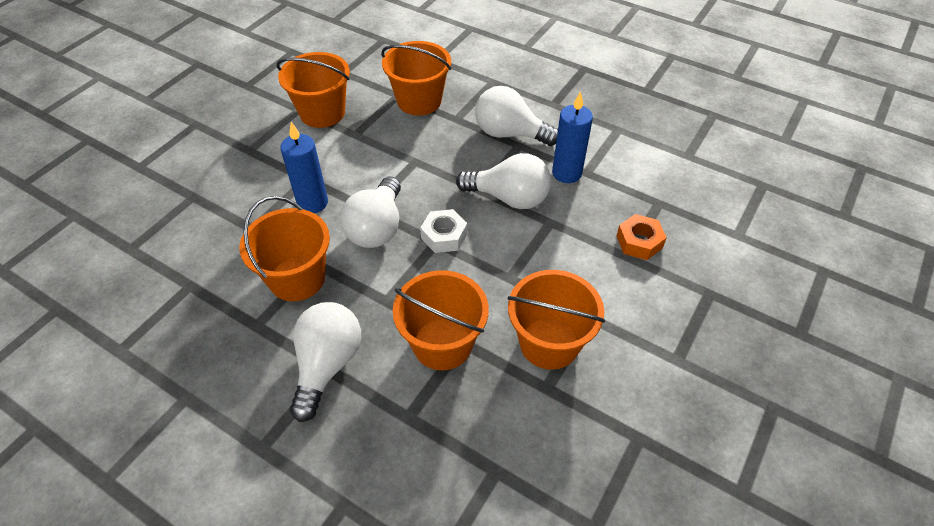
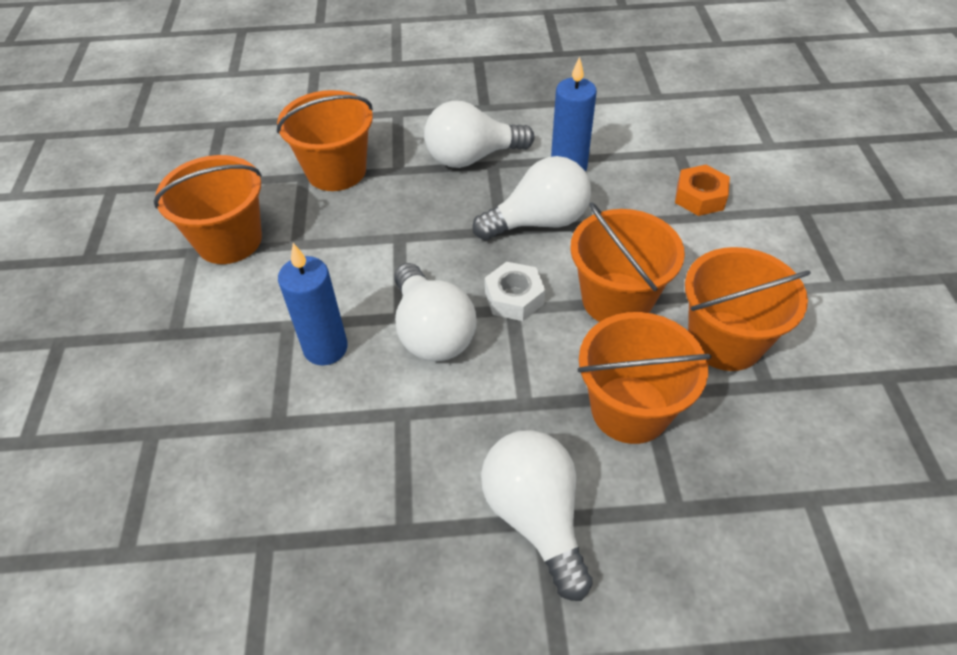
camera: 35 degrees left, 0 degrees up
orange bucket [239,196,330,301] -> orange bucket moved to [570,202,685,322]

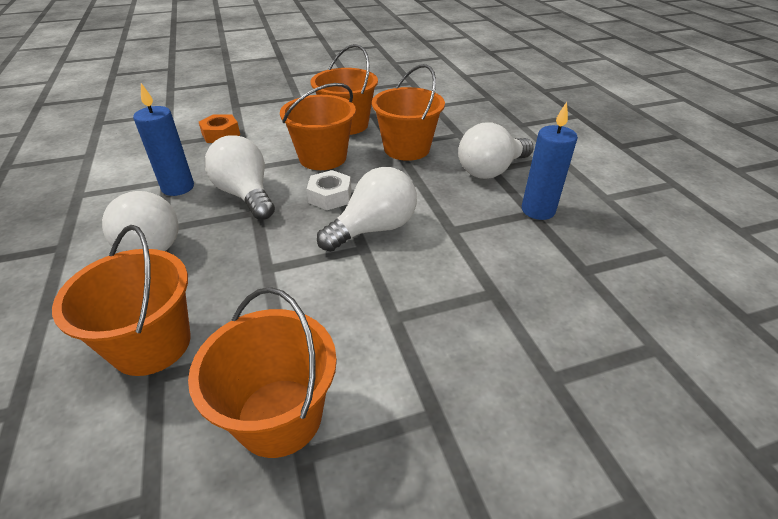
camera: 105 degrees left, 10 degrees down
blue candle [278,243,348,365] -> blue candle moved to [522,102,578,220]

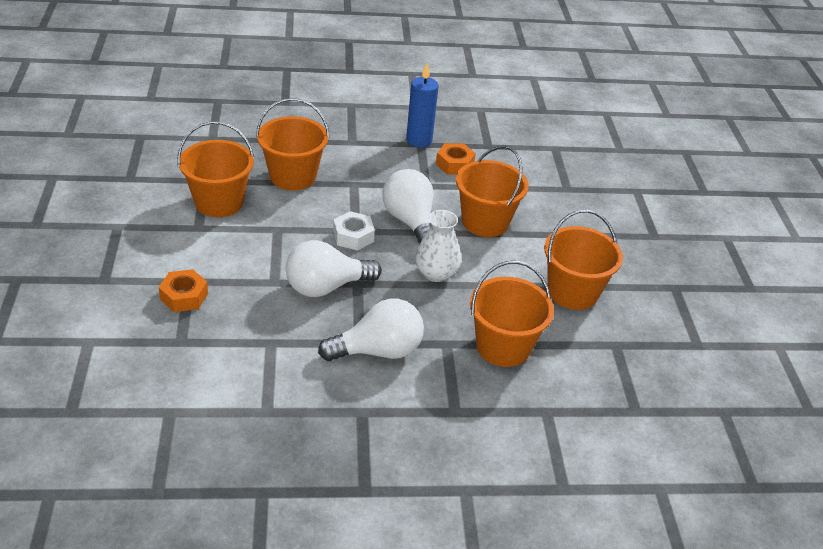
camera: 80 degrees left, 0 degrees up
blue candle [133,83,194,196] -> none
orange bucket [280,83,356,170] -> orange bucket moved to [456,145,528,237]
white light bulb [458,122,534,179] -> none
none -> white vase [415,210,461,282]
none -> orange nut [436,143,476,175]

